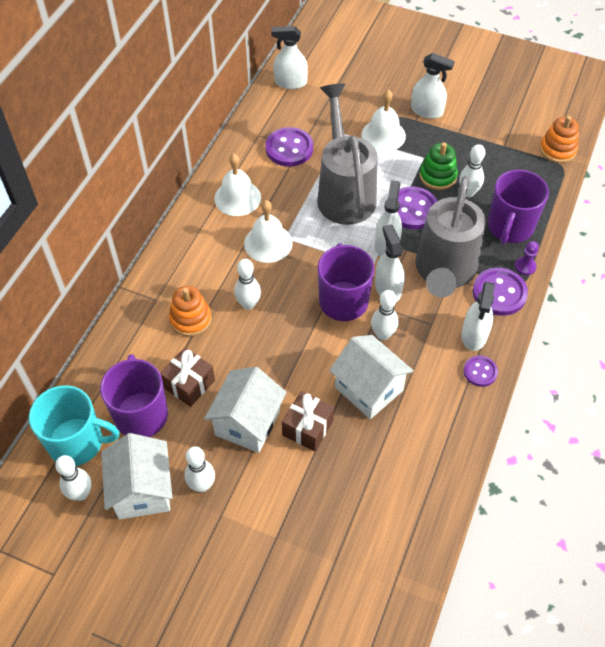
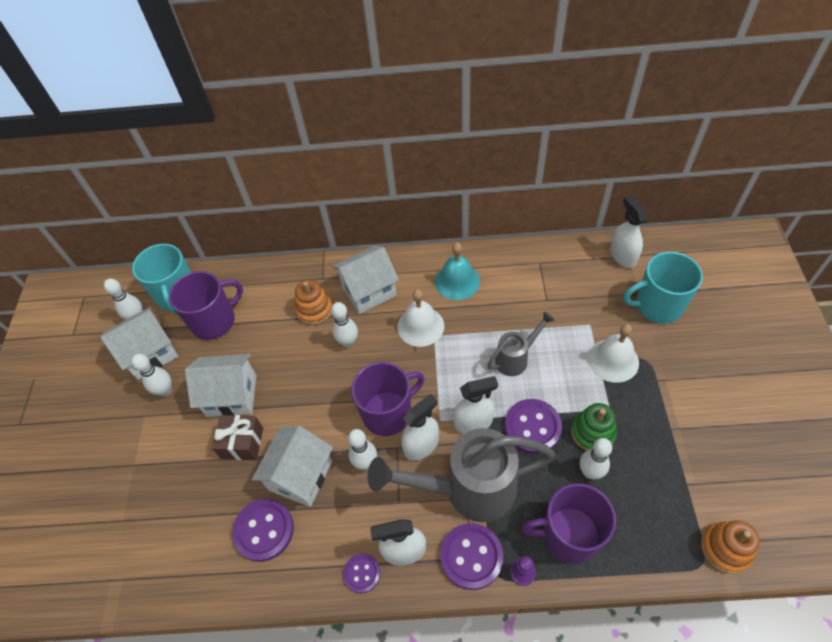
camera: 70 degrees right, 0 degrees up
brown gift [160,347,215,407] -> none
white bell [214,154,261,216] -> turquoise bell [435,243,480,300]
purple button [265,127,313,166] -> purple button moved to [232,499,294,562]
grey watering can [317,83,378,225] -> grey watering can [487,311,555,376], size x0.52
white spray bottle [411,53,455,119] -> none
none -> white house [332,246,399,314]
none -> turquoise mug [623,252,703,324]

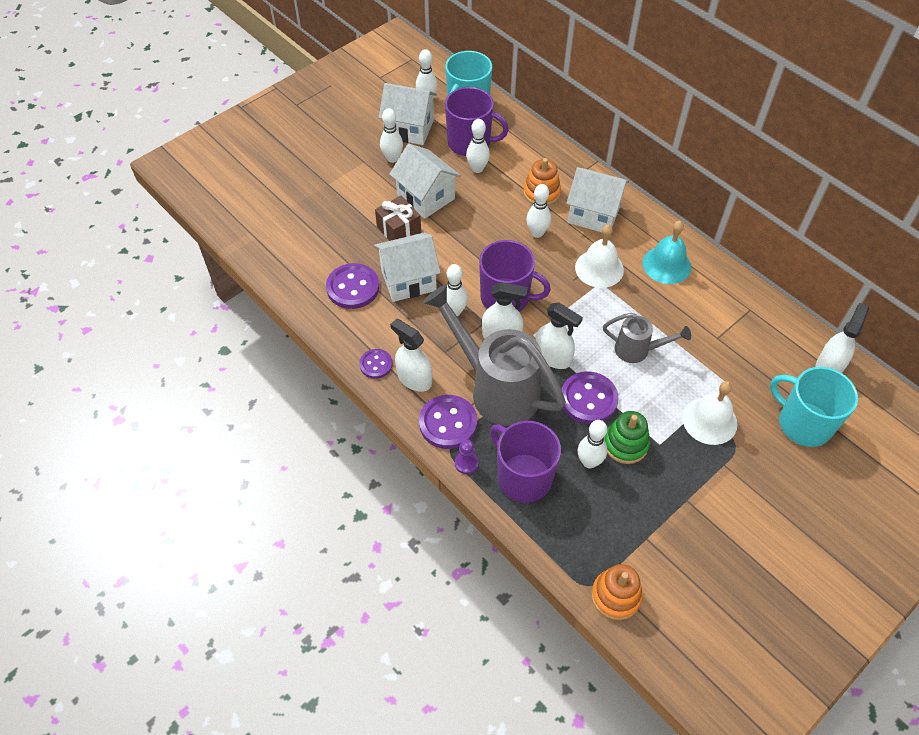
camera: 45 degrees right, 0 degrees up
none -> white bowling pin [466,119,490,173]

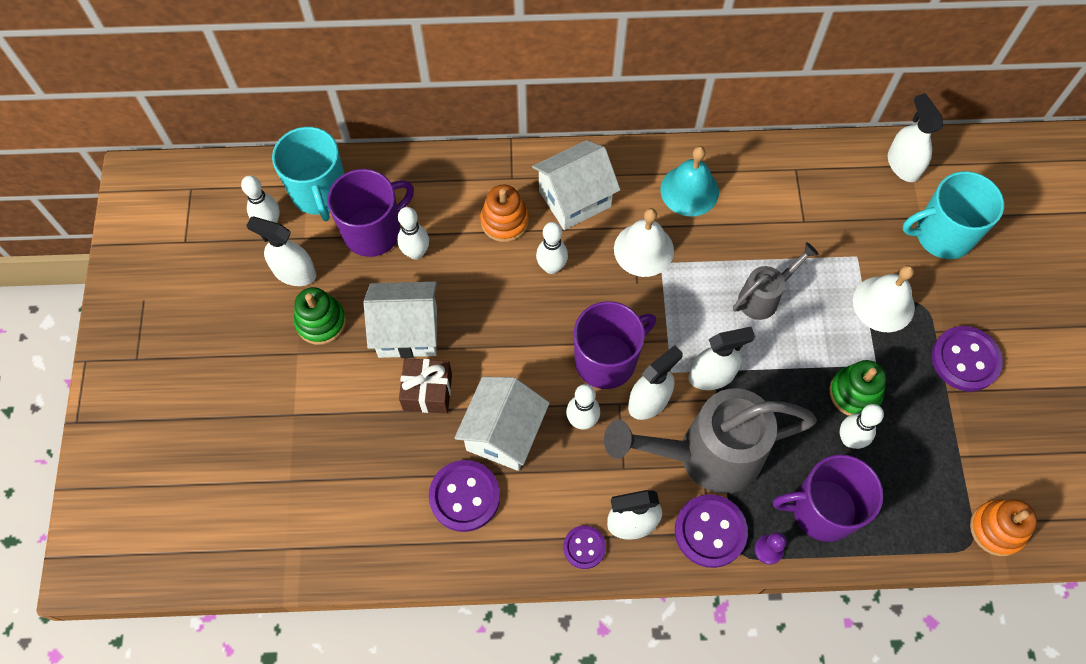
camera: 50 degrees left, 10 degrees up
white house [379,83,437,145] -> white spray bottle [246,217,316,286]
white bowling pin [380,108,403,163] -> green stacking toy [294,287,346,345]
purple button [562,371,619,424] -> purple button moved to [931,326,1003,391]

